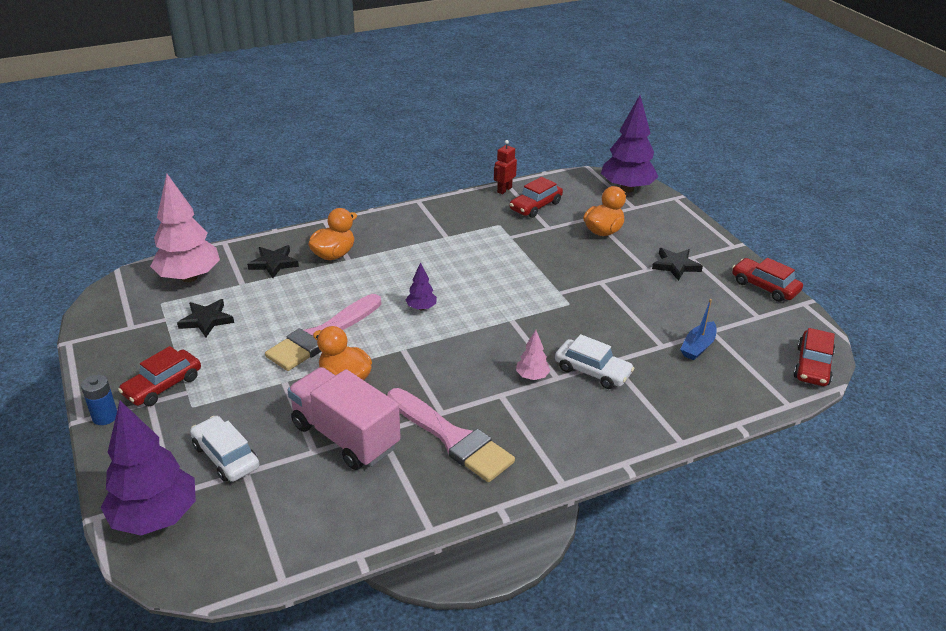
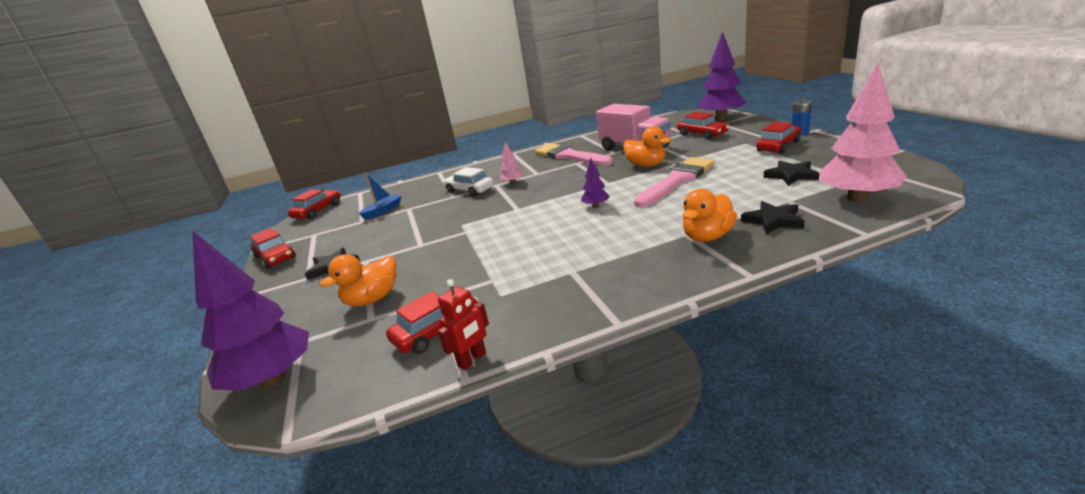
camera: 170 degrees left, 10 degrees down
white car [190,416,259,482] -> red car [677,112,729,139]

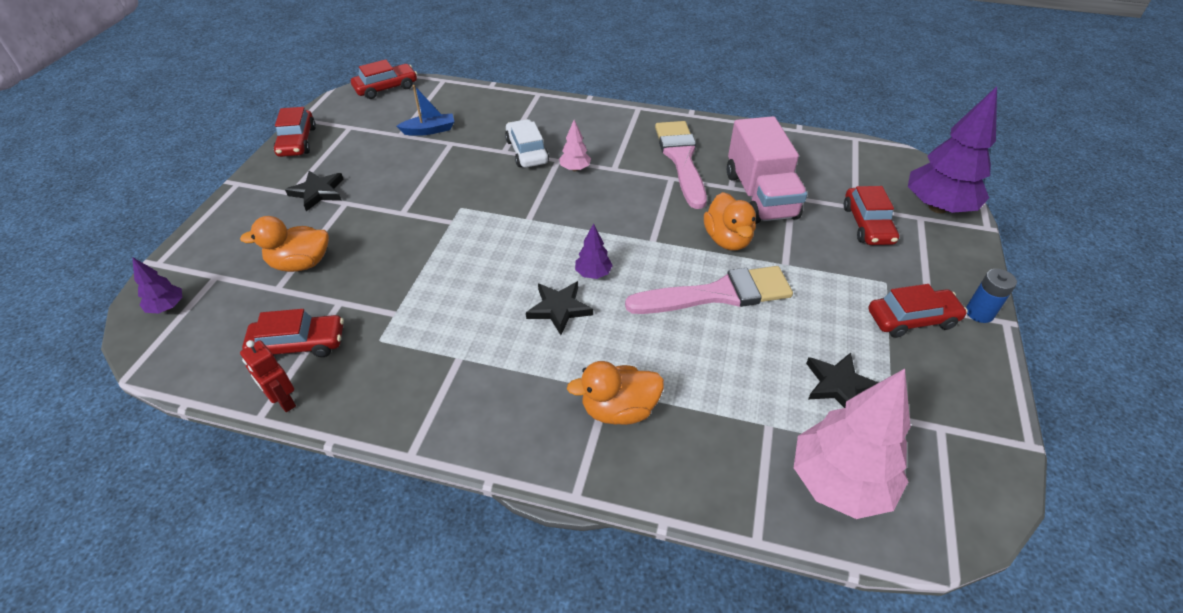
camera: 30 degrees right, 20 degrees up
purple tree [193,231,309,390] -> purple tree [132,257,182,314], size x0.45
red robot [438,279,489,370] -> red robot turned 60 degrees clockwise [240,340,296,412]
black star [741,201,805,235] -> black star moved to [526,281,593,335]

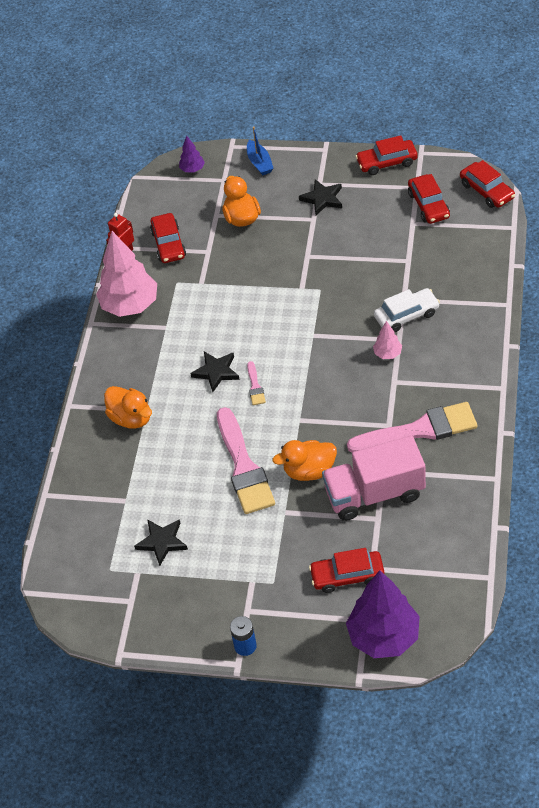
camera: 90 degrees right, 5 degrees up
blue boat [397,85,454,136] -> blue boat moved to [247,126,274,175]
orange duck [567,361,664,425] -> orange duck turned 150 degrees clockwise [104,386,152,429]
purple tree [575,223,613,279] -> pink brush [247,361,266,405]
pink tree [794,369,911,519] -> pink tree moved to [96,231,157,317]
red car [869,284,968,338] -> red car moved to [408,174,450,224]

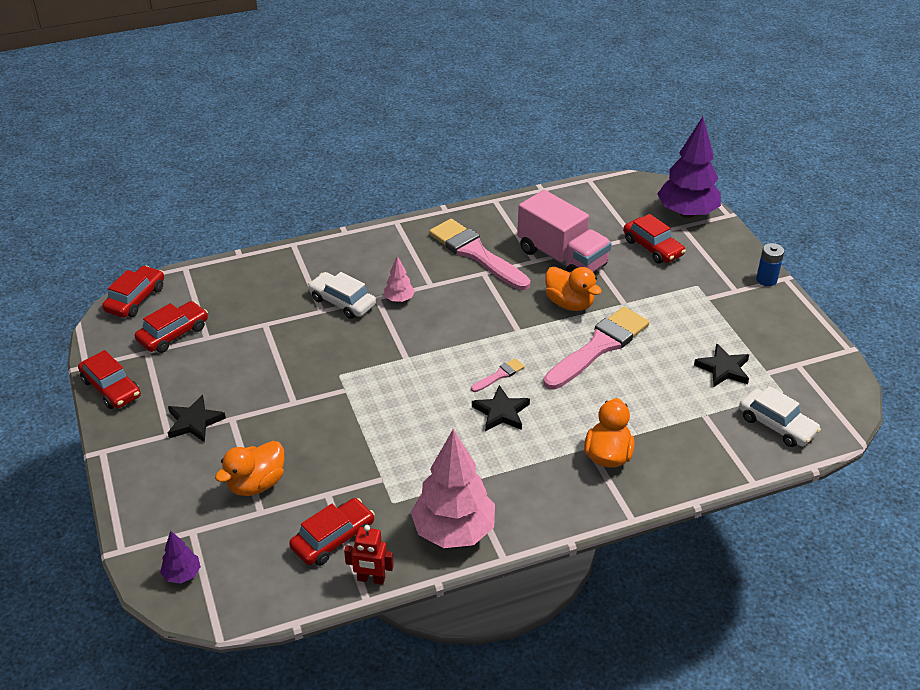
camera: 125 degrees left, 10 degrees down
blue boat [247,126,274,175] -> none
none -> white car [739,386,821,447]

